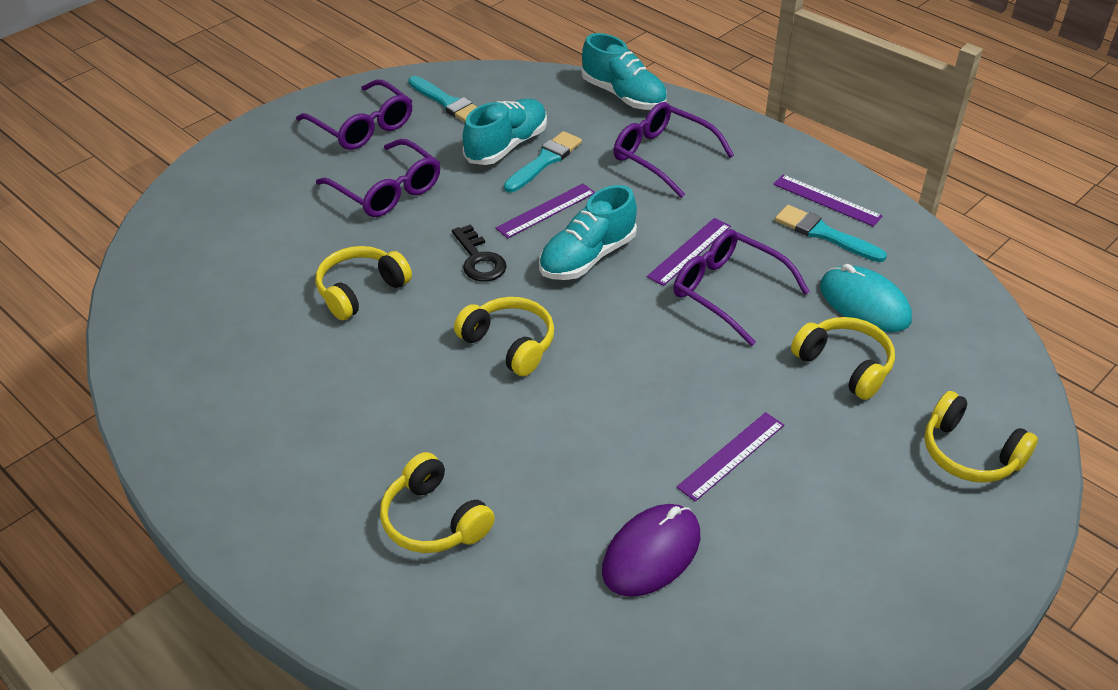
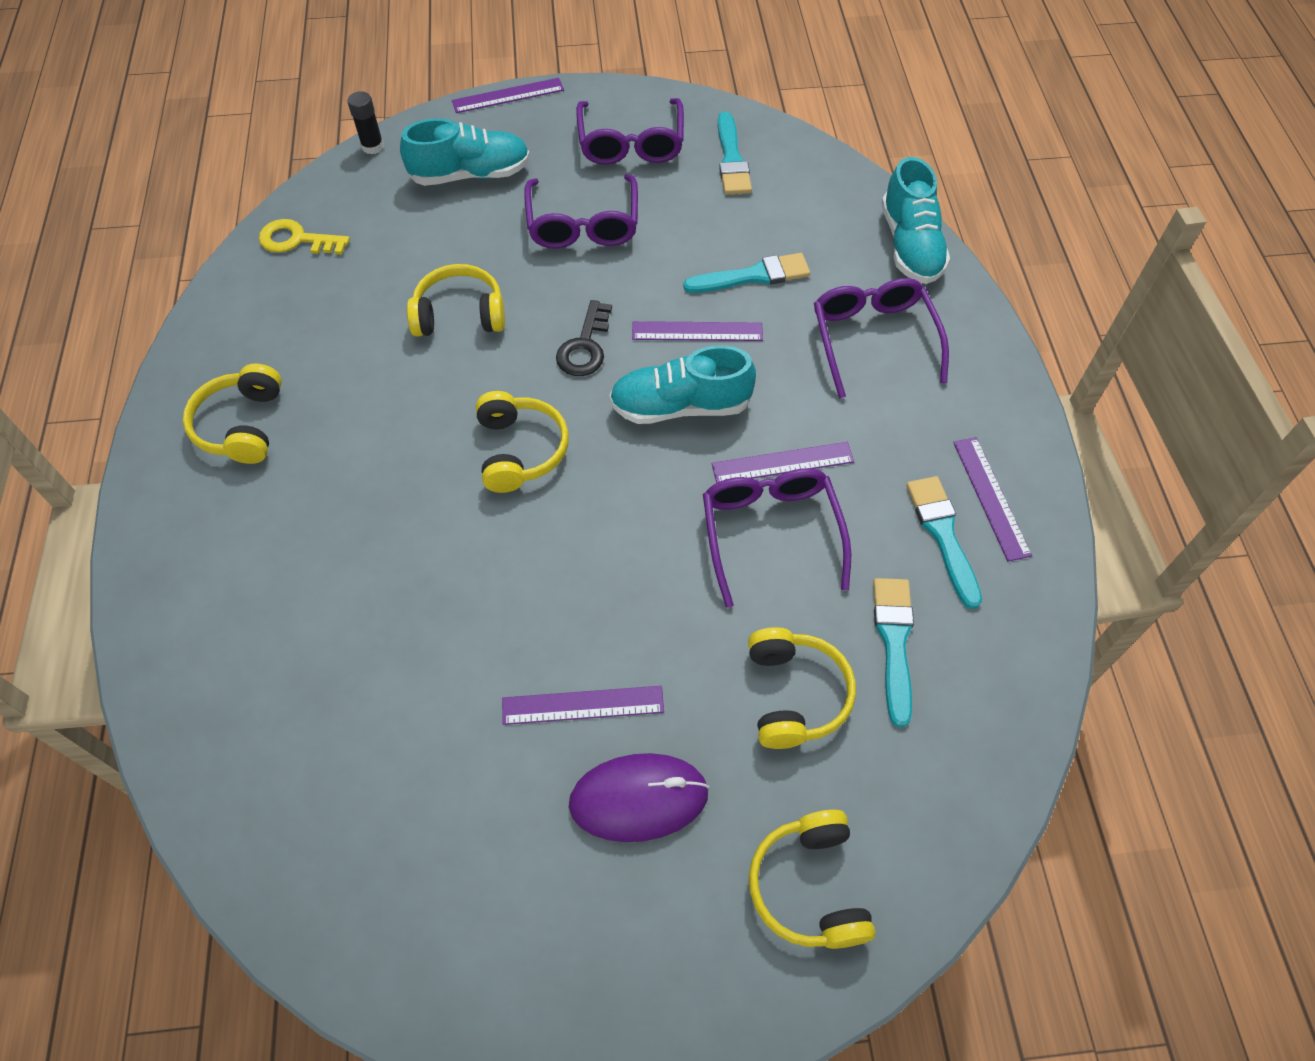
camera: 40 degrees right, 15 degrees up
yellow headphones [380,452,495,553] -> yellow headphones moved to [183,364,282,464]
turquoise shoe [463,99,547,165] -> turquoise shoe moved to [400,118,530,186]
purple mouse [602,504,700,597] -> purple mouse moved to [569,753,709,842]
turquoise mouse [820,264,912,332] -> turquoise brush [873,578,914,727]
none -> yellow key [259,219,350,255]
none -> black glue stick [347,91,384,154]
none -> purple ruler [452,78,564,113]

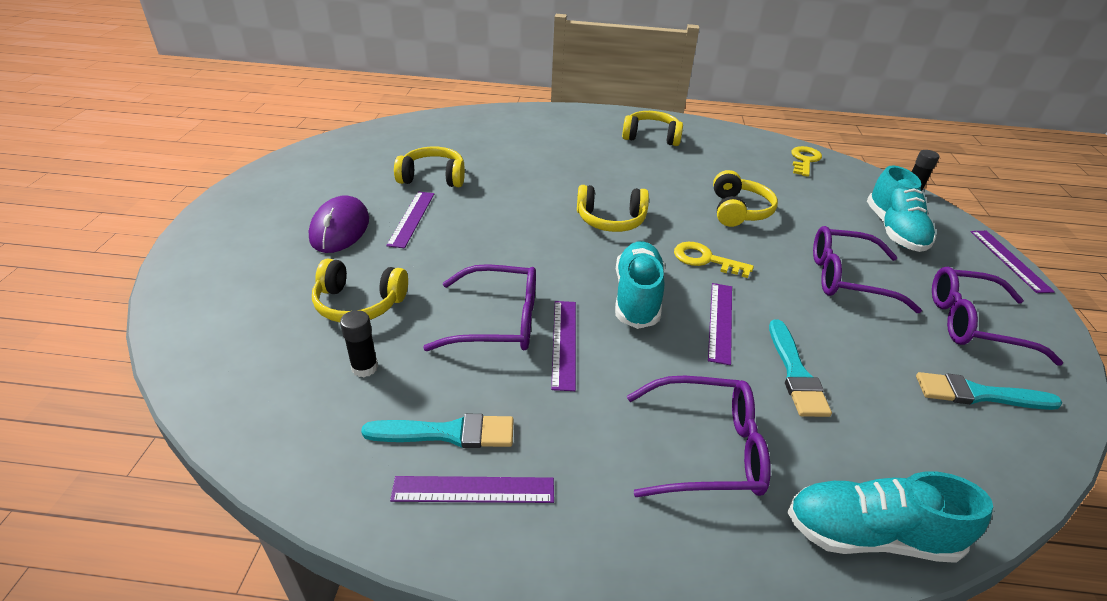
camera: 100 degrees right, 20 degrees down
black key [556,300,612,376] -> yellow key [674,242,754,278]
yellow headphones [749,809,876,949] -> yellow headphones moved to [394,147,465,187]
turquoise brush [873,578,914,727] -> black glue stick [340,310,378,377]

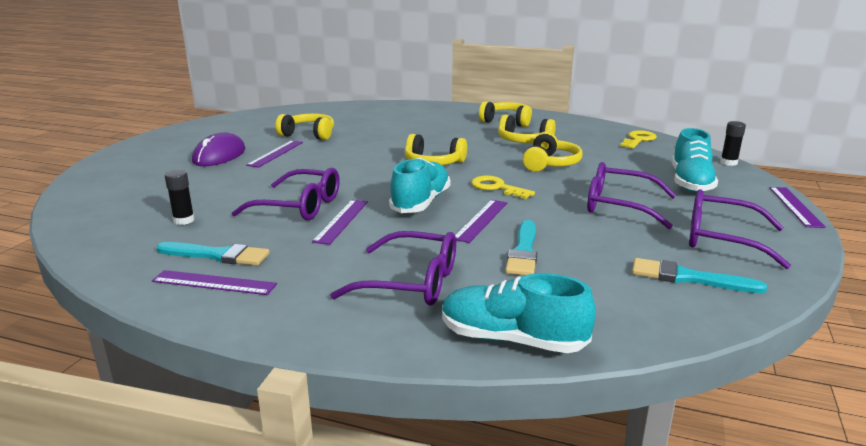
camera: 15 degrees right, 15 degrees down
yellow headphones [312,259,408,322] -> yellow headphones moved to [498,115,556,143]

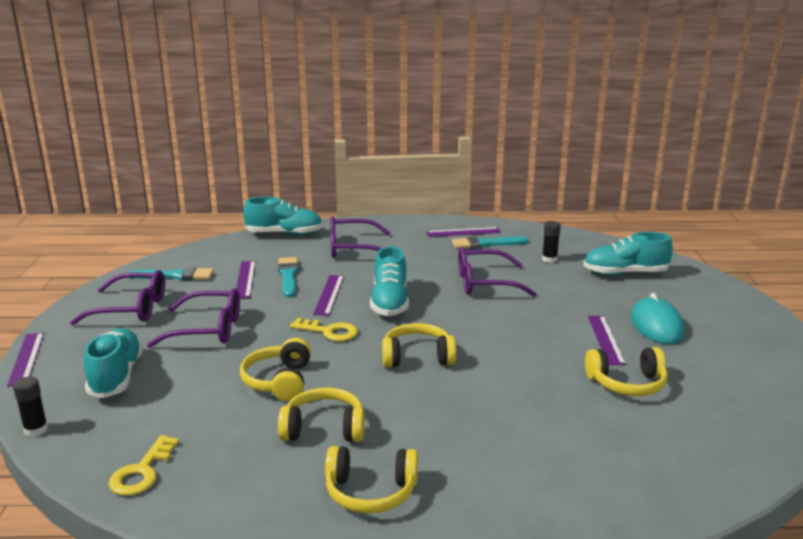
camera: 160 degrees right, 0 degrees up
purple mouse [192,133,245,166] -> turquoise mouse [631,293,685,345]
purple ruler [312,200,368,245] -> purple ruler moved to [236,261,256,298]
none -> turquoise shoe [583,232,673,275]

